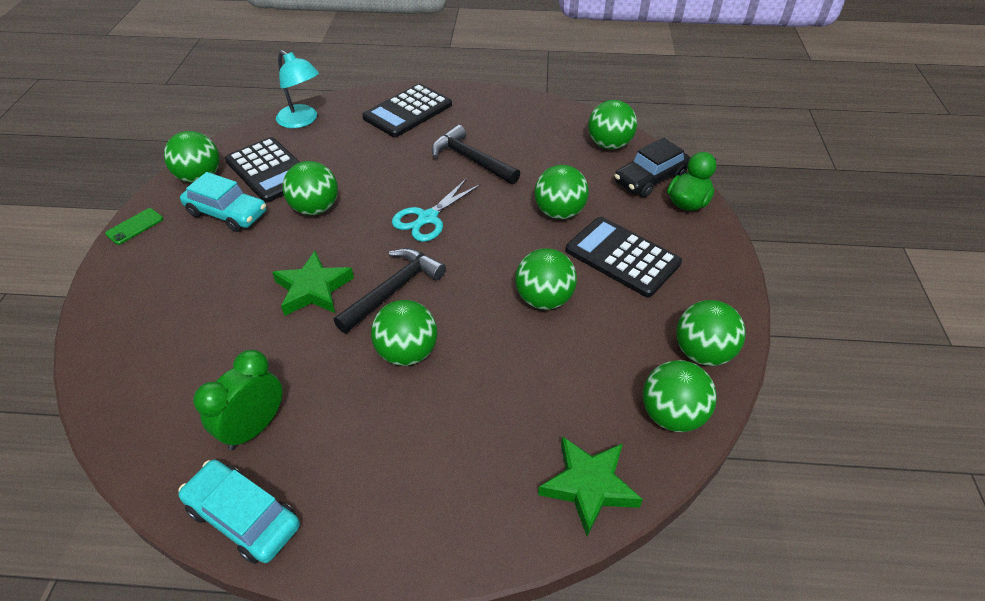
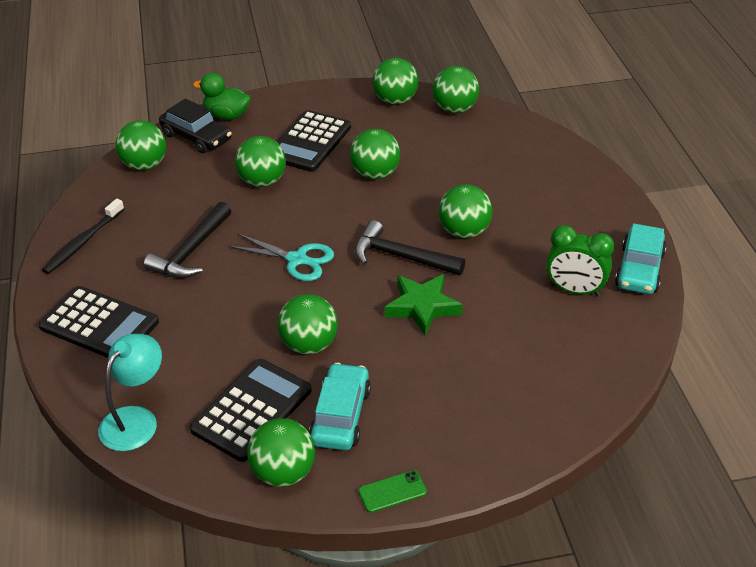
camera: 105 degrees left, 5 degrees down
green phone [105,208,163,245] -> green phone turned 45 degrees counterclockwise [358,470,427,513]
green star [538,436,643,536] -> none
none -> black toothbrush [42,199,124,274]

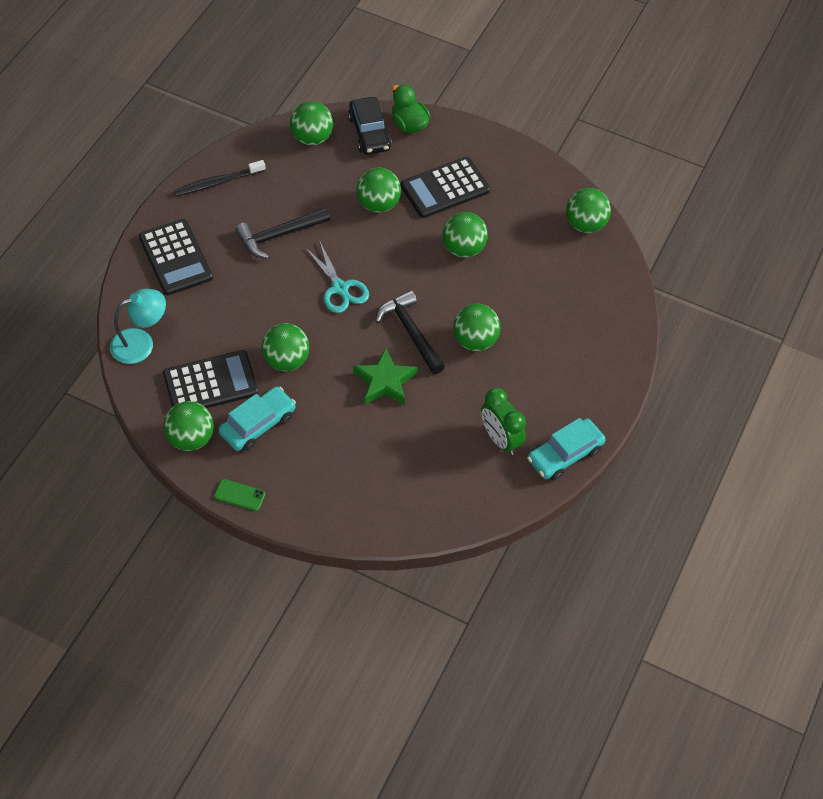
camera: 35 degrees right, 15 degrees up
green ball [372,58,419,105] -> none

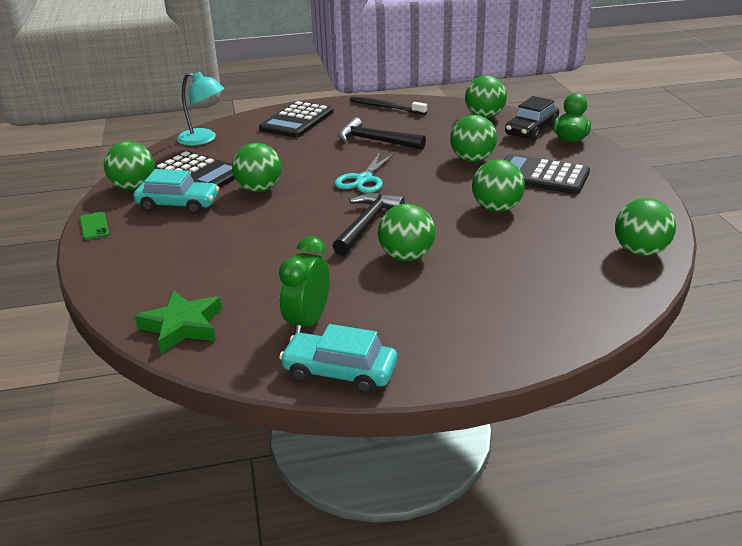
camera: 55 degrees right, 25 degrees down
green star [353,347,417,405] -> green star moved to [135,290,222,354]

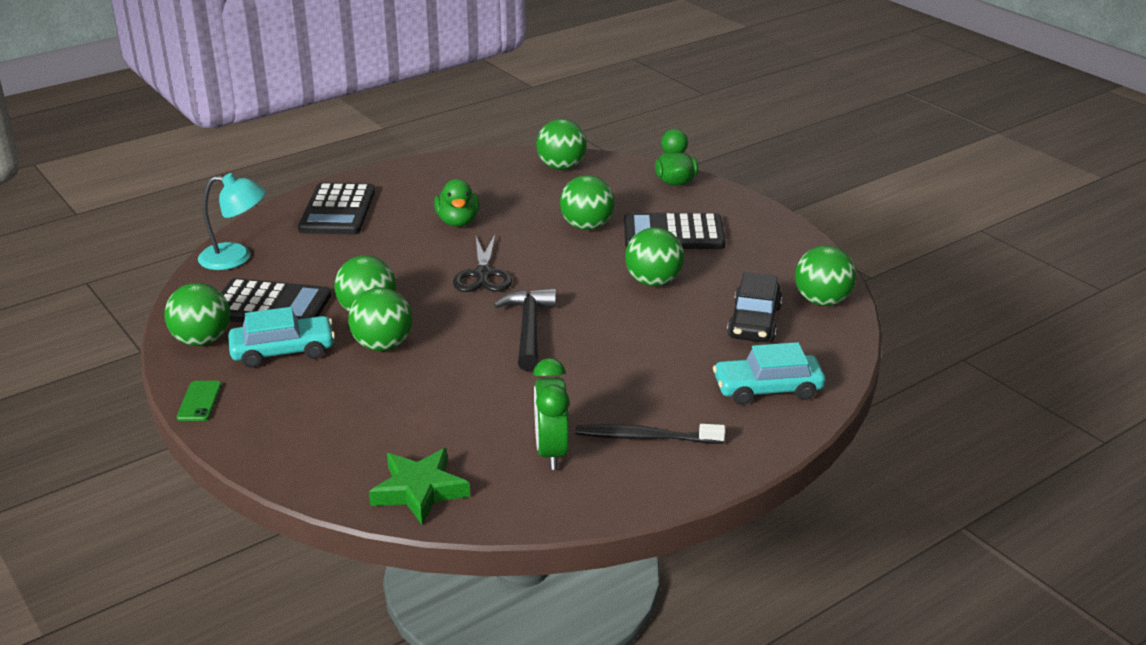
camera: 25 degrees left, 0 degrees up
green phone [80,212,109,240] -> green phone turned 45 degrees clockwise [177,381,222,421]
turquoise car [279,324,397,394] -> turquoise car moved to [713,342,825,405]
turquoise scissors [335,152,395,193] -> black scissors [453,233,512,292]
black hammer [338,117,426,149] -> green duck [434,179,479,227]
black toothbrush [350,97,427,115] -> black toothbrush moved to [575,424,725,444]
green ball [378,204,435,261] -> green ball moved to [348,287,412,351]
black car [505,96,559,141] -> black car moved to [727,272,782,342]

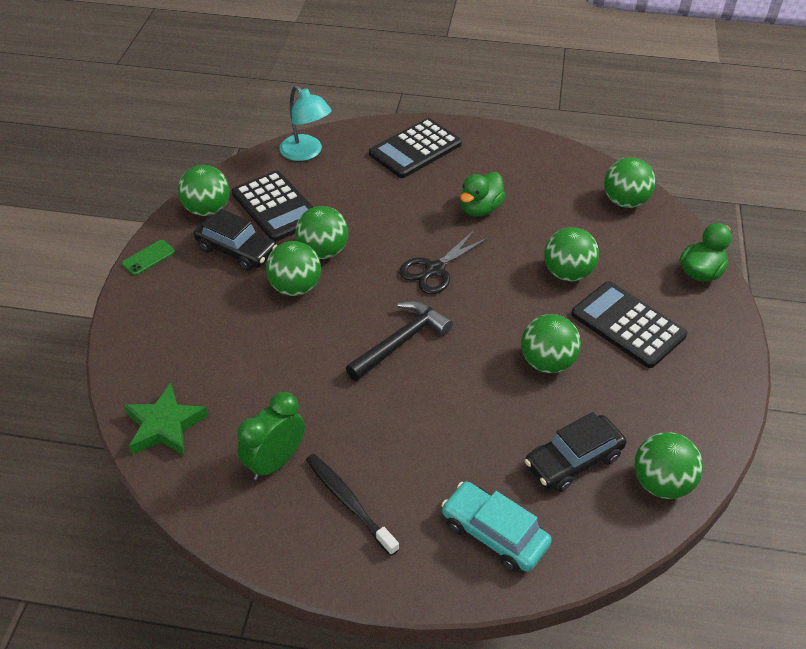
camera: 45 degrees right, 15 degrees up
turquoise car [228,307,335,368] -> black car [194,209,277,271]

